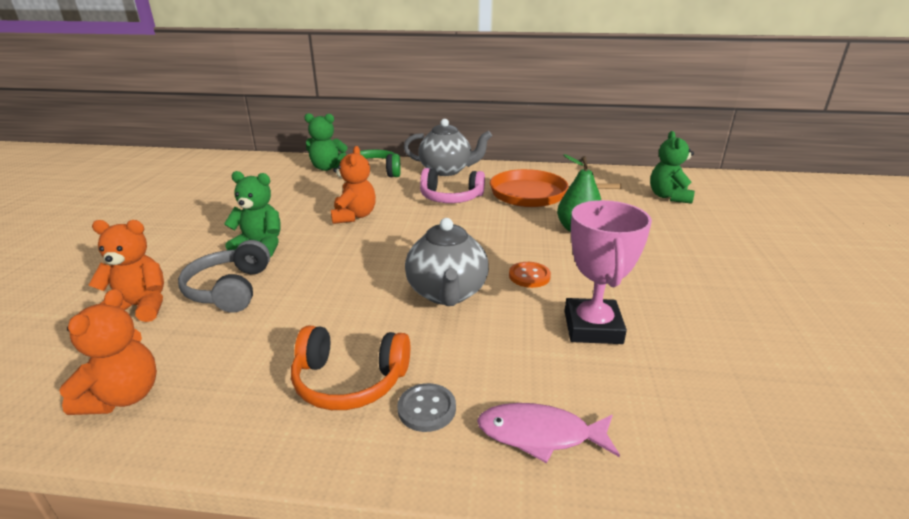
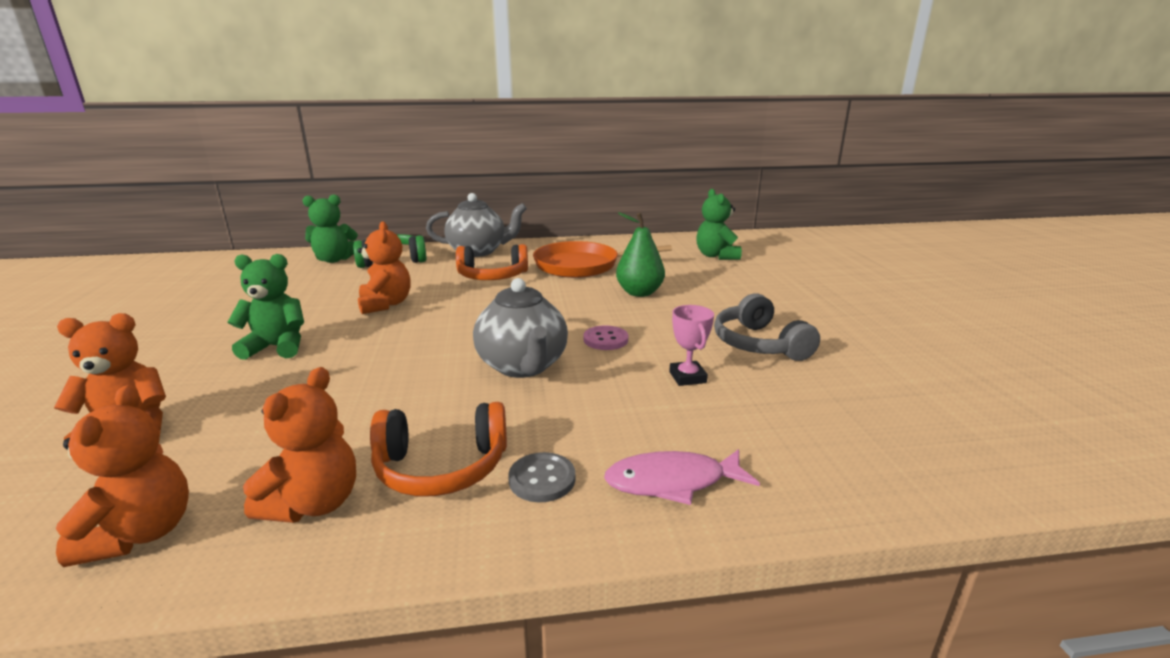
camera: 15 degrees left, 5 degrees down
grey headphones [178,240,270,313] -> grey headphones moved to [714,294,820,361]
pink headphones [420,168,485,203] -> orange headphones [456,244,528,280]
orange button [509,262,551,288] -> pink button [583,325,628,350]
pink trophy [565,200,652,344] -> pink trophy [669,305,714,386], size x0.54
none -> orange teddy bear [243,367,356,523]

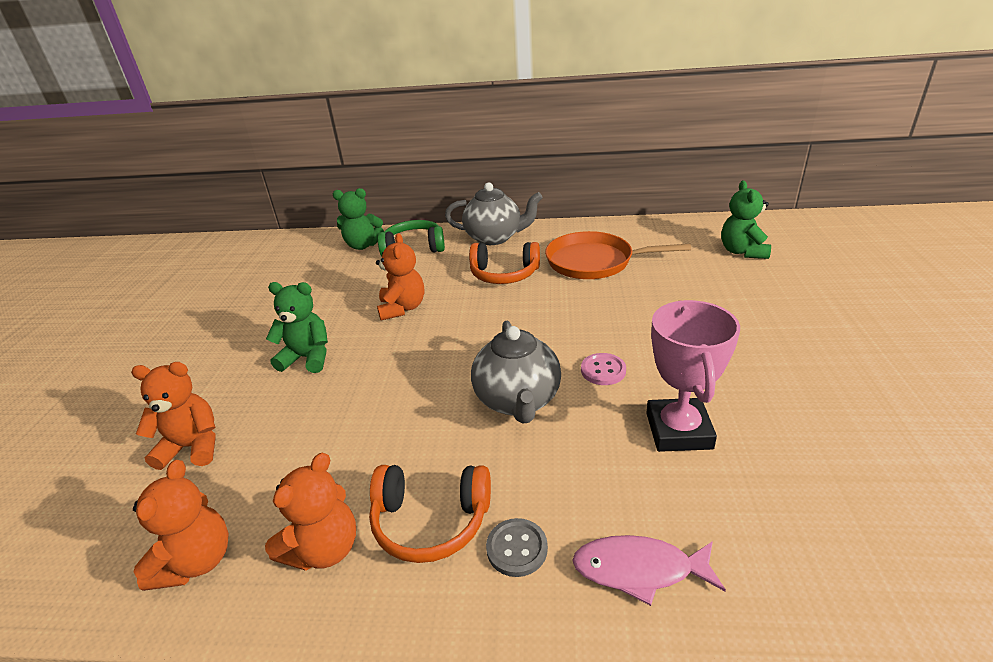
camera: 15 degrees right, 10 degrees up
green pear [616,212,665,297] -> none
pink trophy [669,305,714,386] -> pink trophy [646,300,740,452], size x1.85
grey headphones [714,294,820,361] -> none

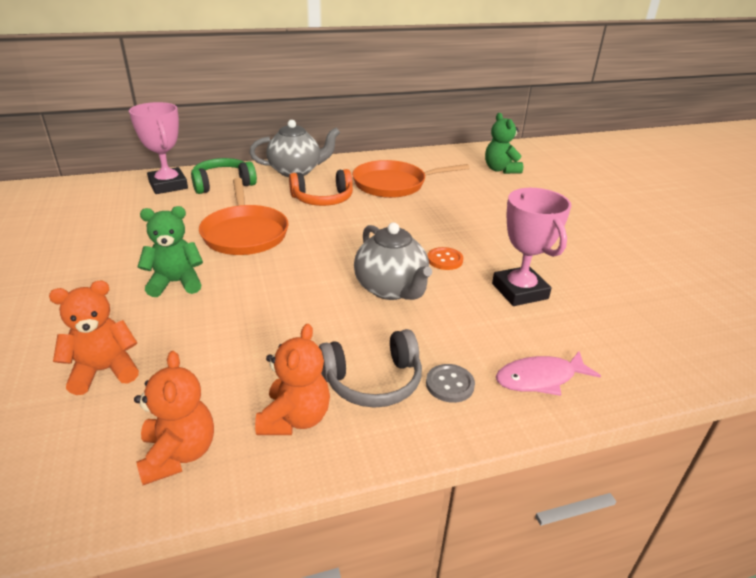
camera: 25 degrees left, 0 degrees up
green teddy bear [333,188,384,250] -> pink trophy [129,102,188,194]
orange headphones [369,465,491,563] -> grey headphones [319,329,422,408]
orange teddy bear [376,233,424,321] -> orange pan [199,178,289,255]
pink button [581,353,626,385] -> orange button [427,247,463,270]

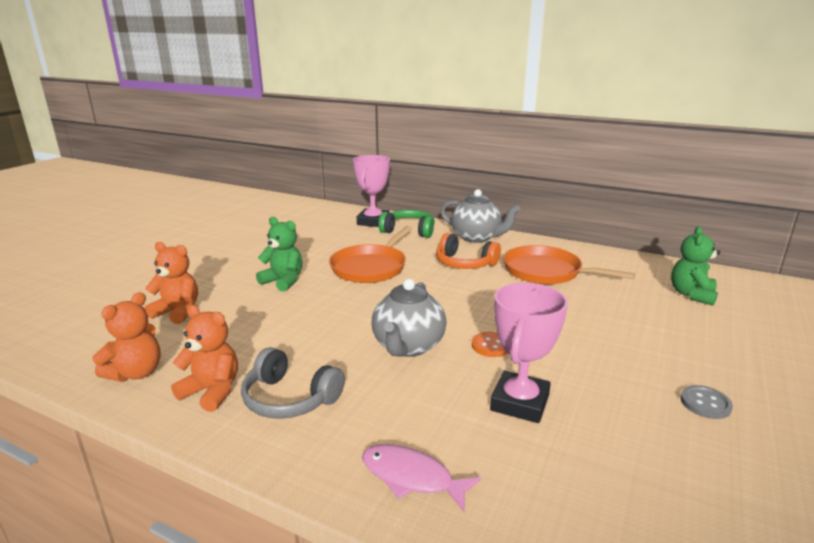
camera: 45 degrees right, 10 degrees down
orange teddy bear [255,324,330,435] -> orange teddy bear turned 120 degrees counterclockwise [171,305,238,412]
grey button [426,364,475,403] -> grey button moved to [681,385,733,419]

